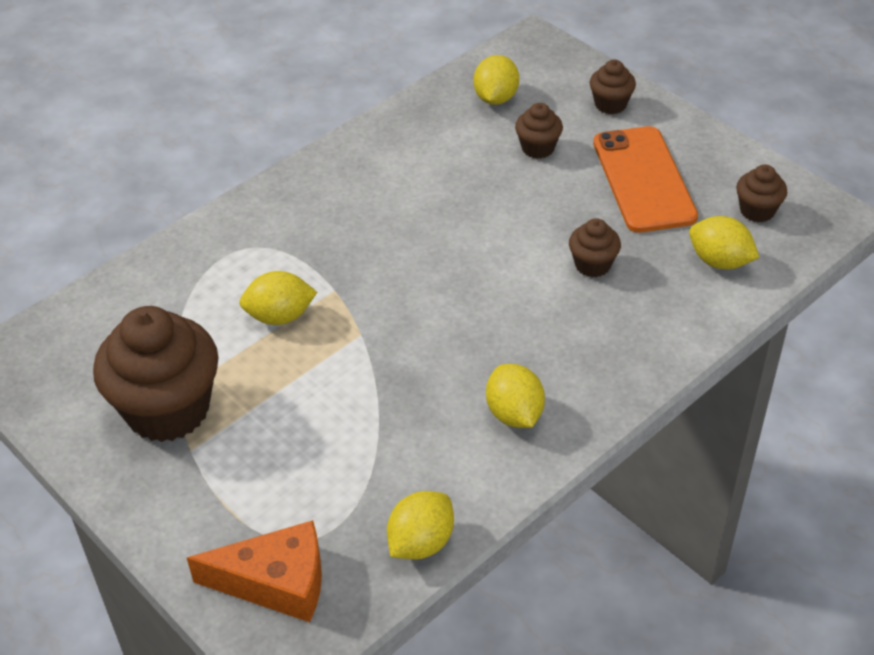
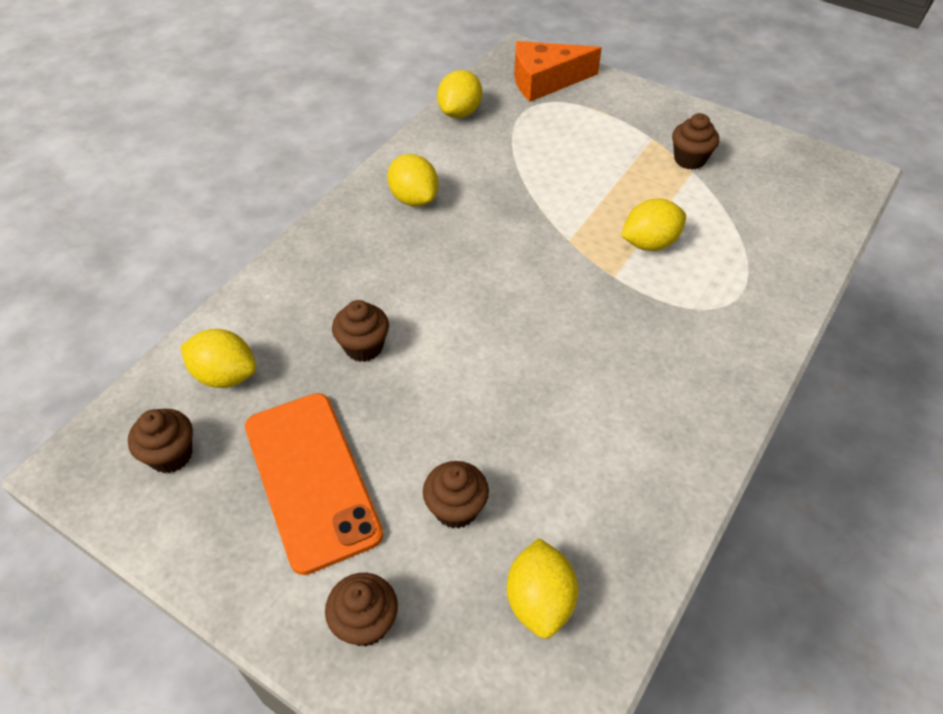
camera: 165 degrees right, 5 degrees up
brown cupcake [93,306,219,442] -> brown cupcake [672,113,719,170], size x0.47

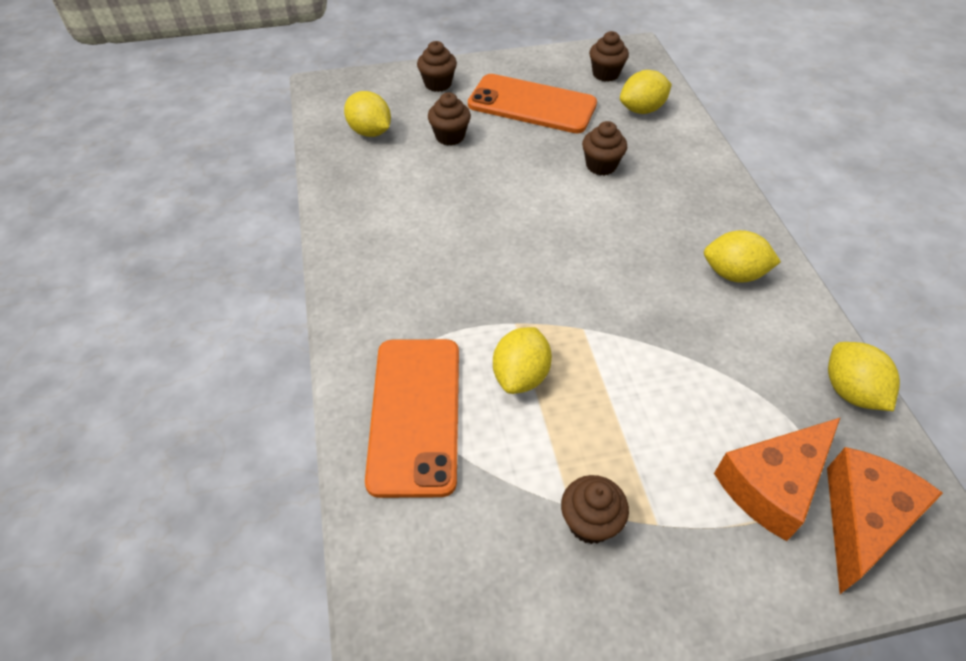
camera: 135 degrees right, 0 degrees up
none -> orange phone [365,339,459,498]
none -> orange cheese [714,417,841,541]

